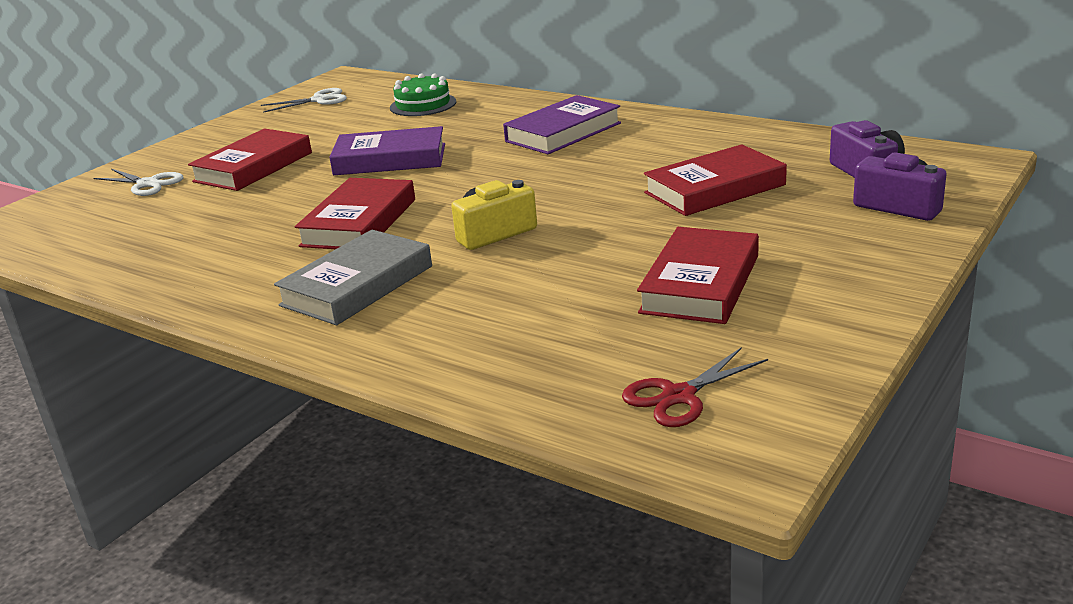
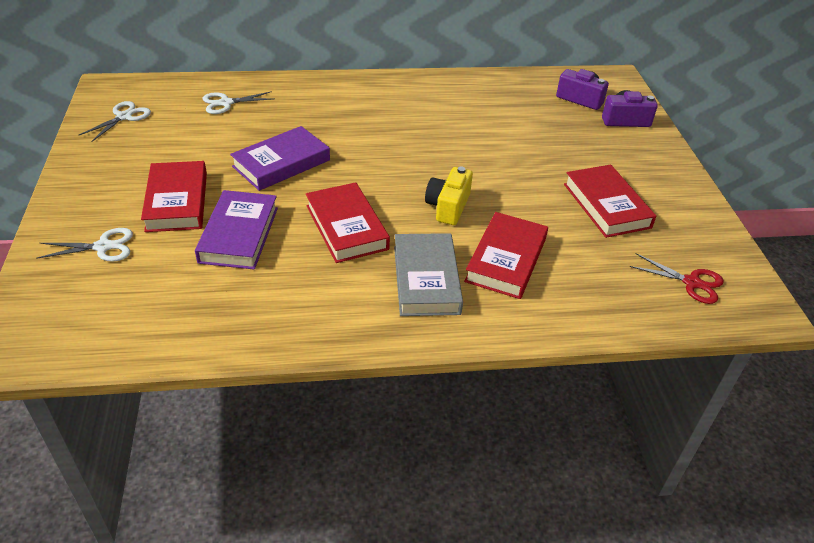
camera: 45 degrees left, 15 degrees up
green cake [390,73,456,116] -> white scissors [202,91,274,114]
purple book [503,95,621,154] -> purple book moved to [195,190,278,270]
red scissors [622,347,768,427] -> red scissors turned 75 degrees counterclockwise [630,253,724,304]
red book [644,144,787,216] -> red book moved to [464,212,548,299]

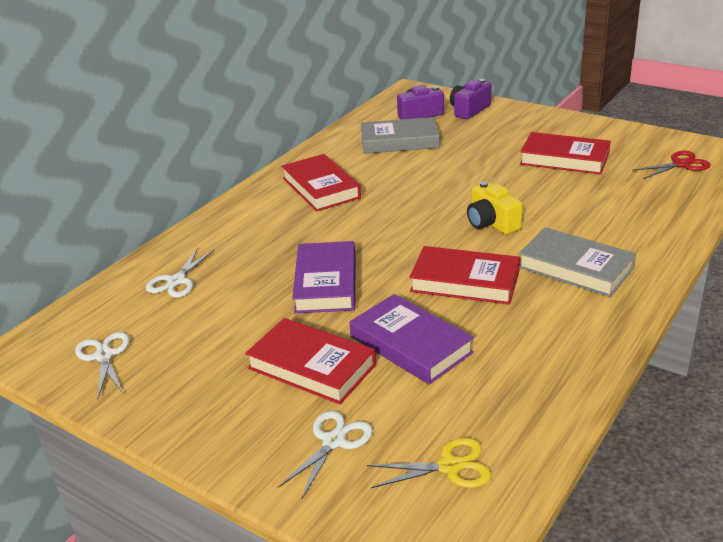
camera: 45 degrees left, 10 degrees down
red book [464,212,548,299] -> red book moved to [281,154,361,212]
none -> grey book [361,117,440,154]
none -> yellow scissors [367,438,491,488]

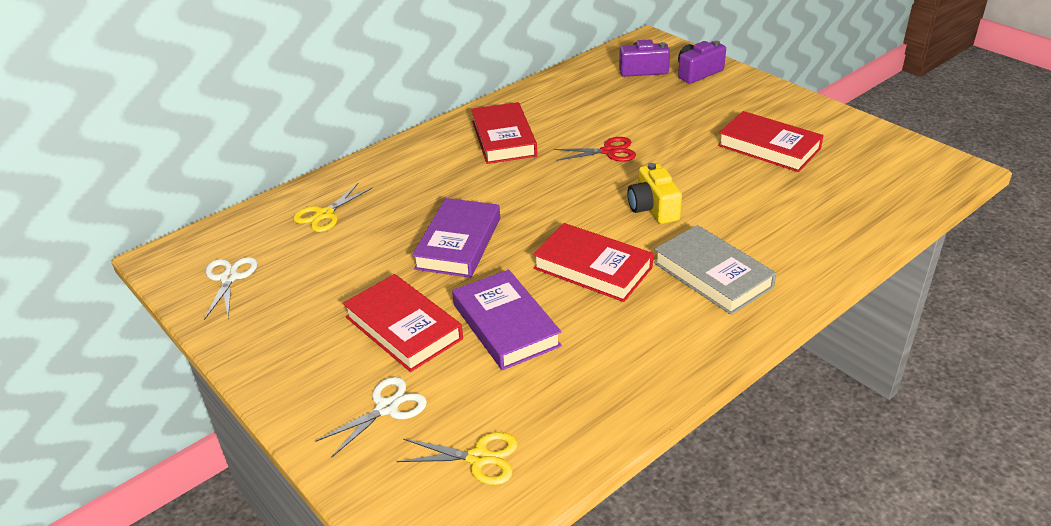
camera: 15 degrees right, 5 degrees up
white scissors [146,247,215,298] -> yellow scissors [293,183,372,232]
grey book [361,117,440,154] -> none
red scissors [633,151,711,179] -> red scissors moved to [554,137,636,162]

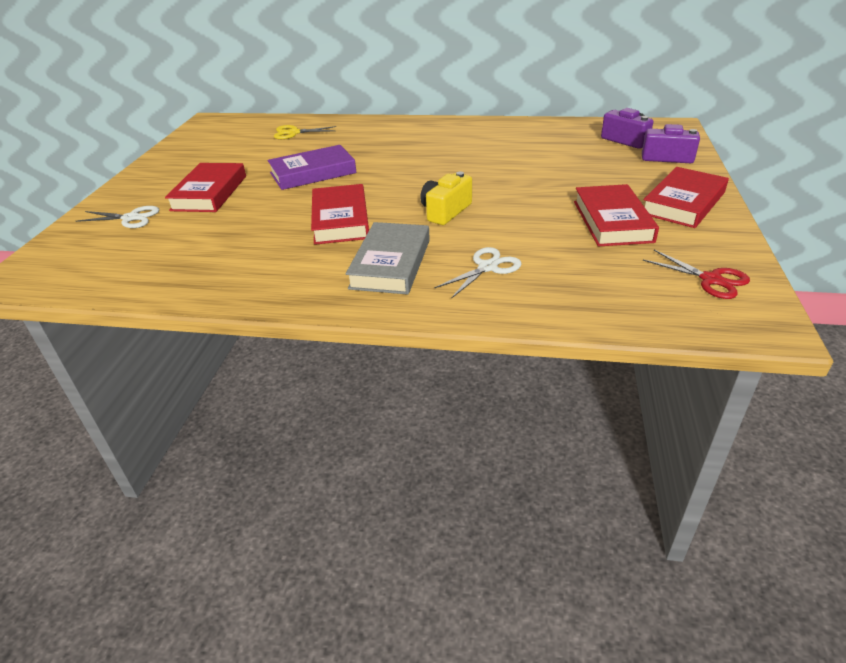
camera: 50 degrees right, 0 degrees up
white scissors [204,257,257,320] -> white scissors moved to [434,247,521,299]
yellow scissors [397,432,518,485] -> none
purple book [452,270,562,370] -> none
red book [471,102,537,164] -> red book moved to [643,167,729,228]
red scissors [554,137,636,162] -> red scissors moved to [643,250,750,299]

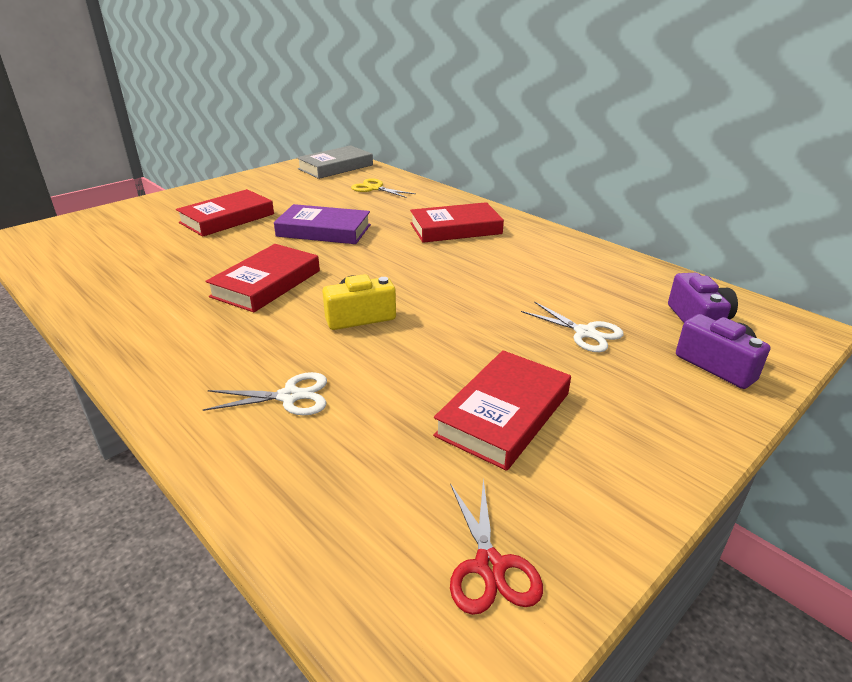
camera: 35 degrees right, 5 degrees down
white scissors [76,206,159,228] -> white scissors moved to [521,301,623,352]
grey book [346,222,430,295] -> grey book moved to [297,145,373,179]
red book [643,167,729,228] -> red book moved to [410,202,504,243]

